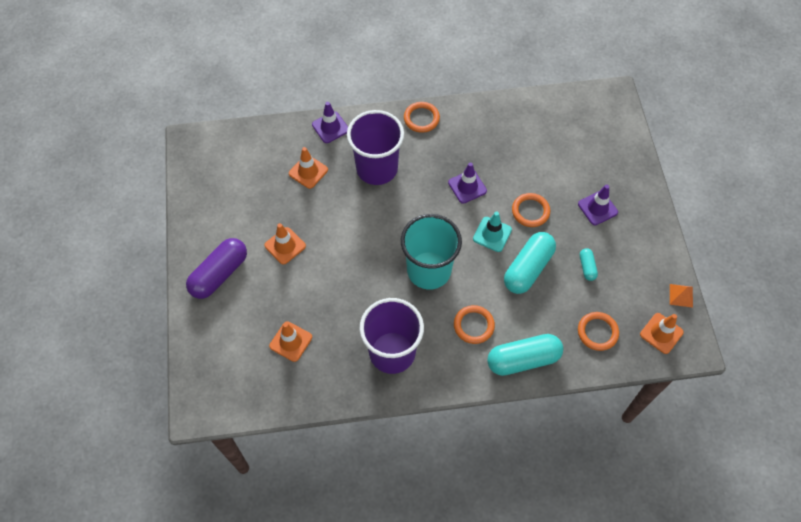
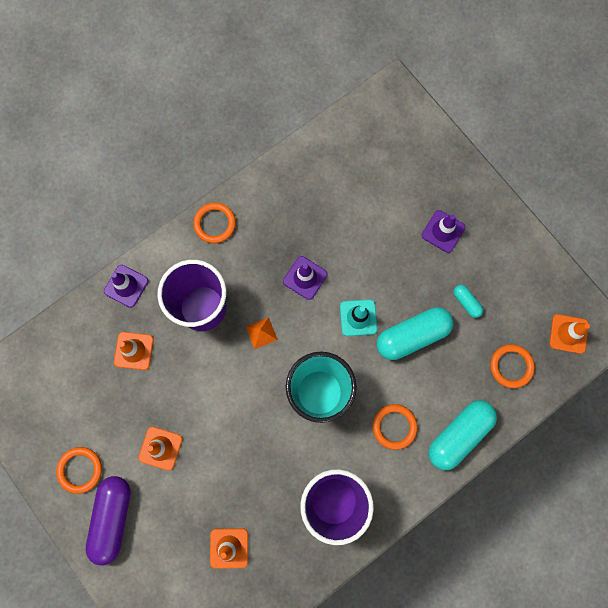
camera: 30 degrees left, 15 degrees up
turquoise capsule [504,232,556,294] -> turquoise capsule turned 60 degrees clockwise [377,307,453,360]
orange ring [512,193,550,227] -> orange ring moved to [56,447,102,494]
orange pyramid [670,284,693,308] -> orange pyramid moved to [246,317,278,349]

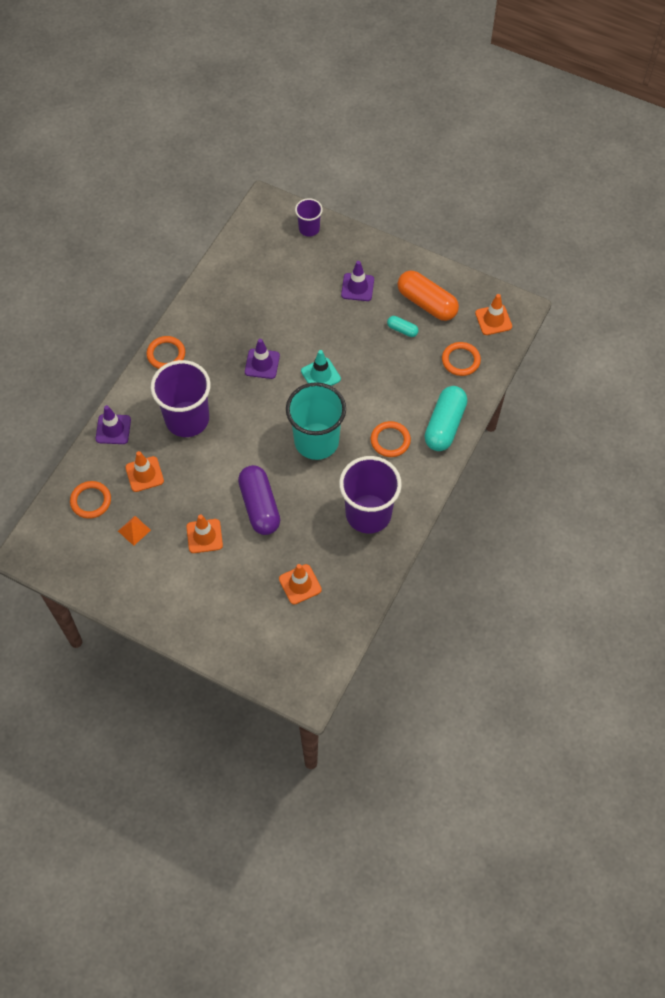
camera: 25 degrees left, 15 degrees down
orange ring [56,447,102,494] -> orange ring moved to [70,481,111,519]
purple capsule [86,476,131,566] -> purple capsule moved to [238,465,280,535]
orange pyramid [246,317,278,349] -> orange pyramid moved to [118,516,151,546]
turquoise capsule [377,307,453,360] -> none
none -> purple cup [295,198,323,237]
none -> orange capsule [397,271,459,321]

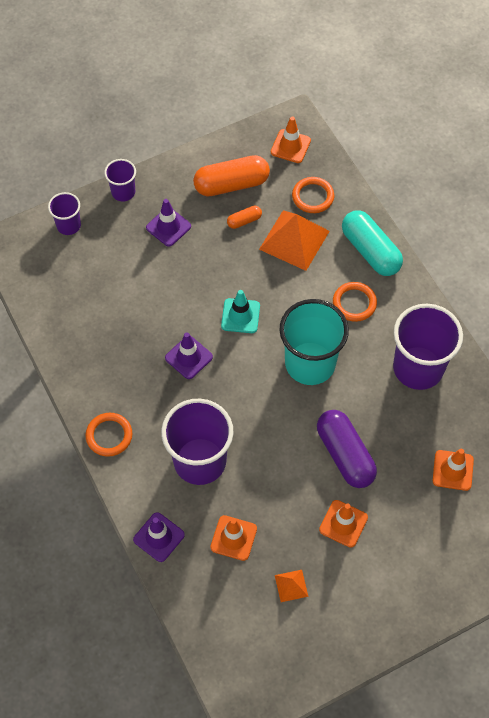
camera: 55 degrees left, 0 degrees up
orange ring [70,481,111,519] -> none
purple capsule [238,465,280,535] -> purple capsule turned 45 degrees clockwise [317,410,377,488]
turquoise capsule [387,316,418,337] -> orange capsule [227,206,262,229]
none -> purple cup [104,159,136,202]
none -> orange pyramid [259,210,330,271]

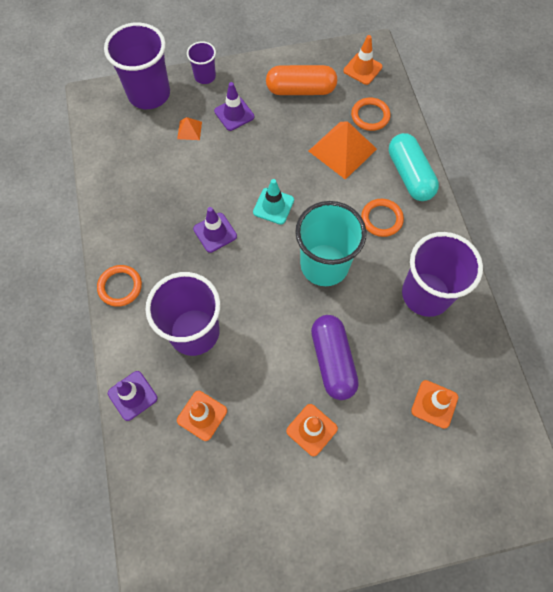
camera: 15 degrees right, 5 degrees up
purple cup [48,192,81,235] -> purple cup [104,22,170,109], size x1.96
orange capsule [227,206,262,229] -> none
orange pyramid [275,570,308,602] -> orange pyramid moved to [177,117,202,140]

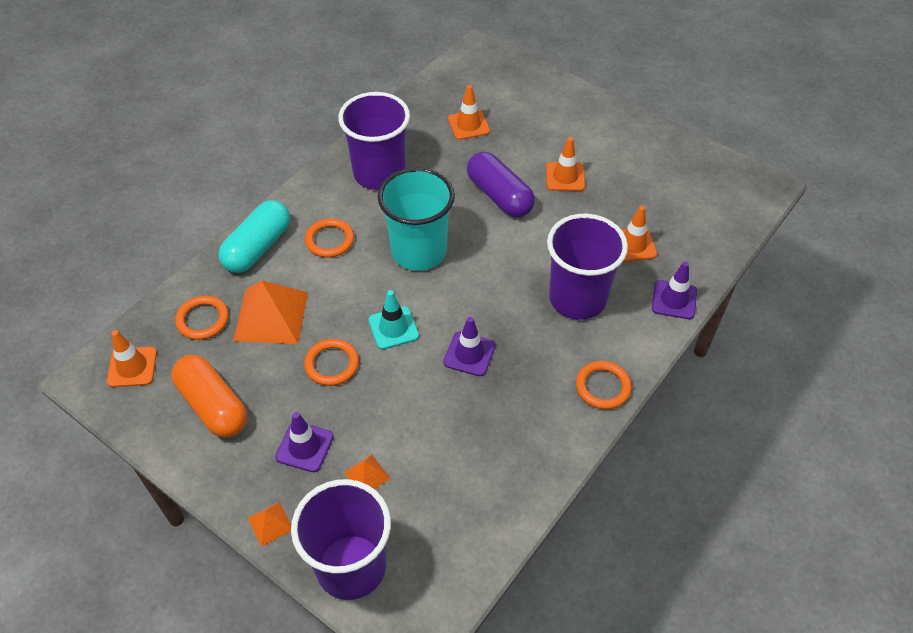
camera: 130 degrees left, 15 degrees down
purple cup [187,41,216,84] -> orange pyramid [248,502,291,547]
purple capsule [311,315,359,400] -> purple capsule turned 75 degrees counterclockwise [467,152,535,217]
none -> orange ring [304,339,359,386]

